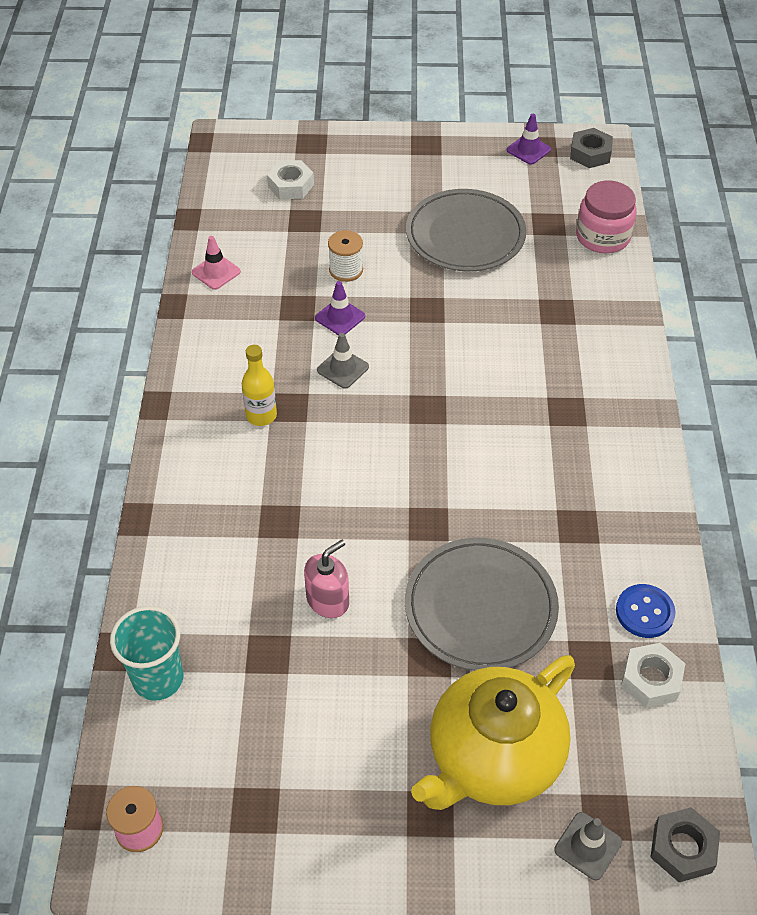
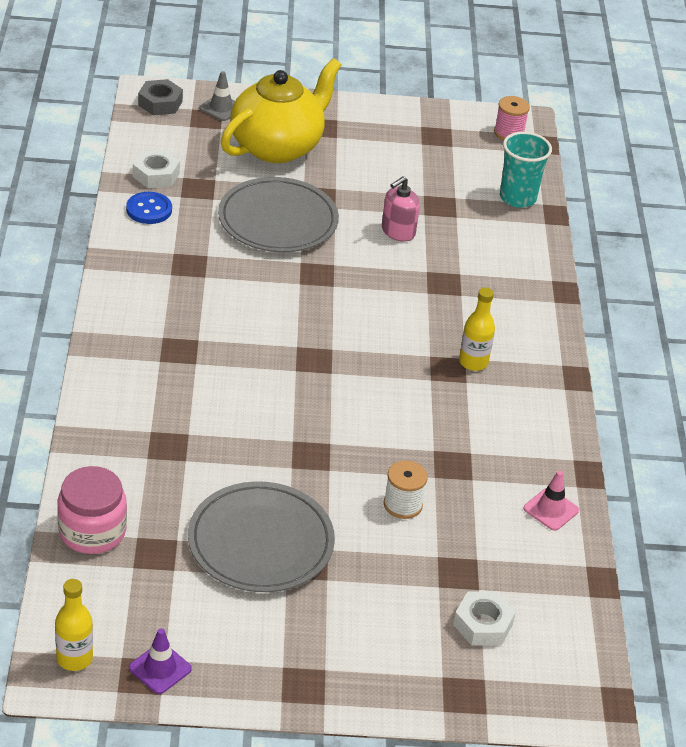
camera: 175 degrees right, 10 degrees down
purple traffic cone [315,281,365,335] -> none
grey traffic cone [317,333,369,389] -> none
grey nut [570,128,613,168] -> yellow bottle [55,579,93,671]

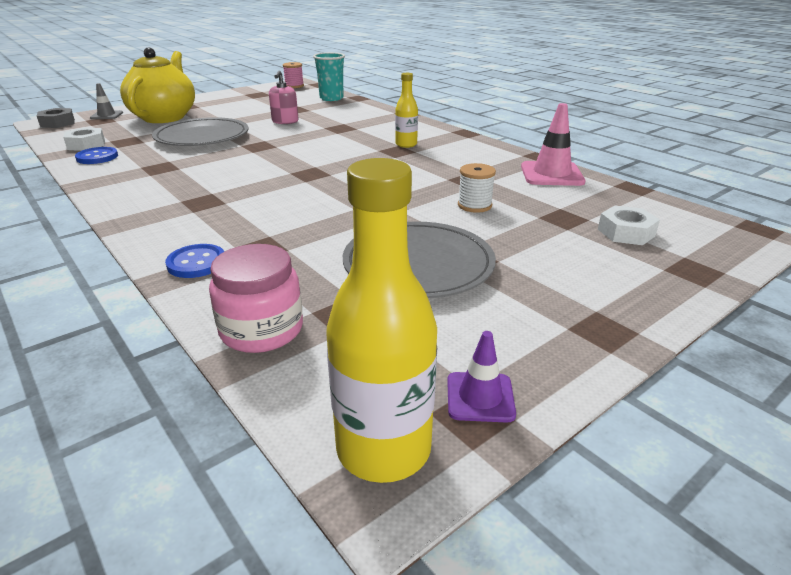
camera: 35 degrees left, 10 degrees down
yellow bottle [55,579,93,671] -> yellow bottle [326,158,437,483], size x1.75
pink traffic cone [524,471,579,531] -> pink traffic cone [521,103,586,186], size x1.68
none -> blue button [165,244,224,278]

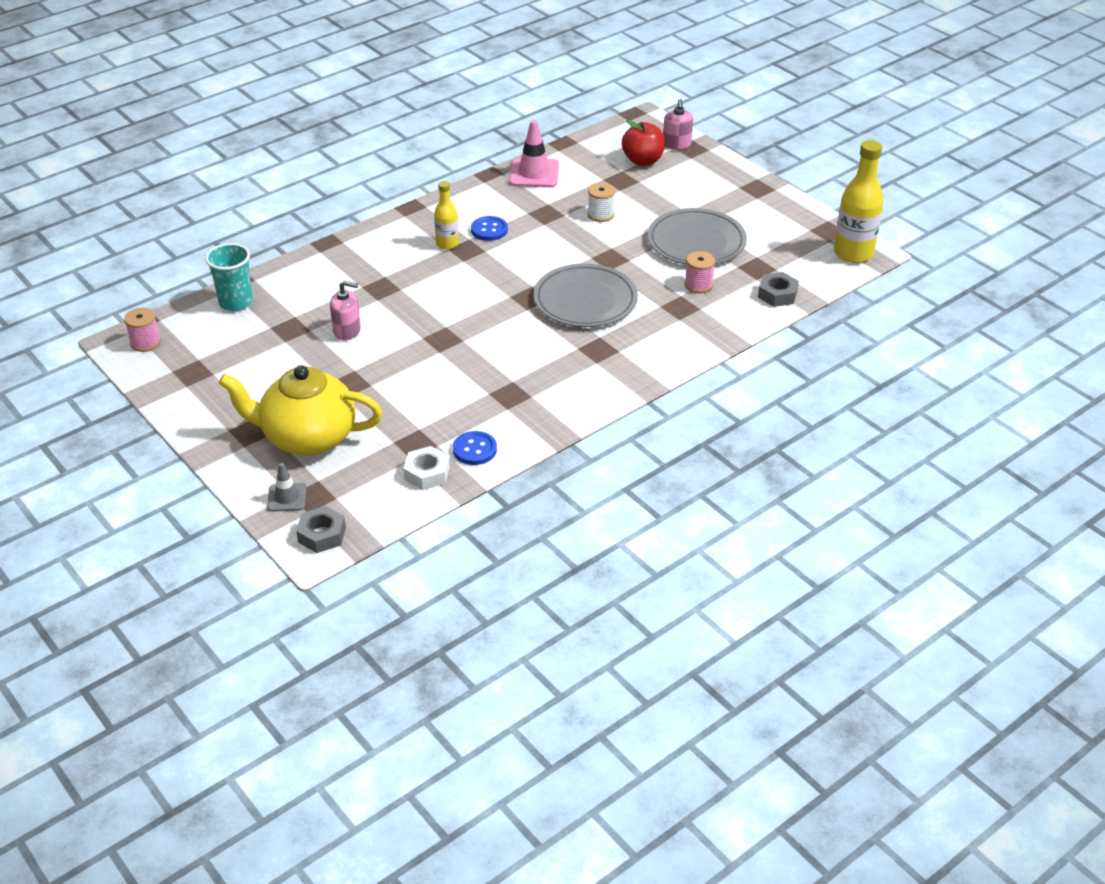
camera: 90 degrees left, 10 degrees up
grey plate [152,117,248,146] -> grey plate moved to [534,264,638,327]
blue button [165,244,224,278] -> blue button moved to [471,216,508,241]
pink jar [209,244,303,353] -> grey nut [758,272,799,307]
purple traffic cone [447,331,516,423] -> none
white nut [598,206,660,245] -> red apple [622,120,665,166]
none -> pink soap dispenser [663,99,693,150]
none -> pink spool [685,251,715,293]

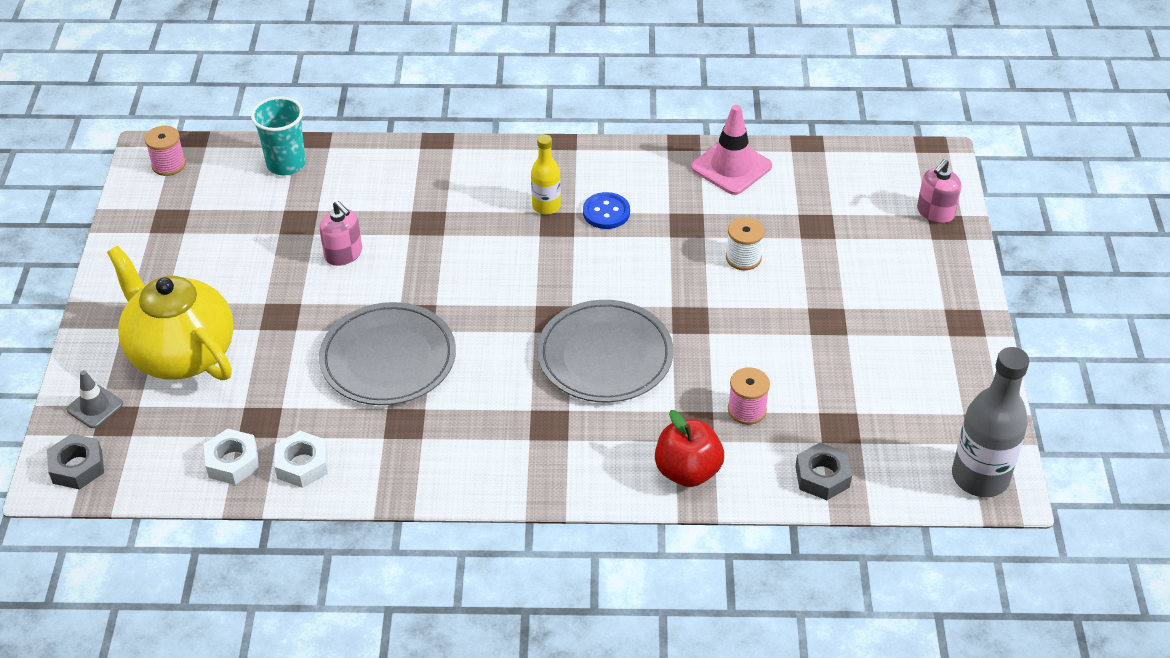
camera: 40 degrees right, 5 degrees up
blue button [453,431,497,465] -> white nut [274,431,328,488]
red apple [622,120,665,166] -> red apple moved to [655,410,724,487]
grey plate [648,208,747,265] -> grey plate moved to [319,302,456,405]
yellow bottle [834,140,883,263] -> grey bottle [952,347,1029,497]

